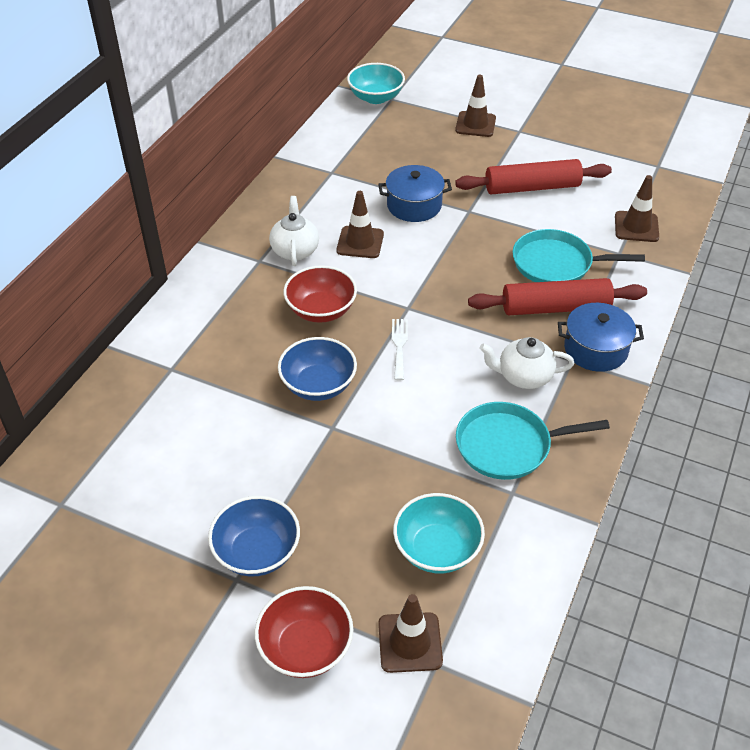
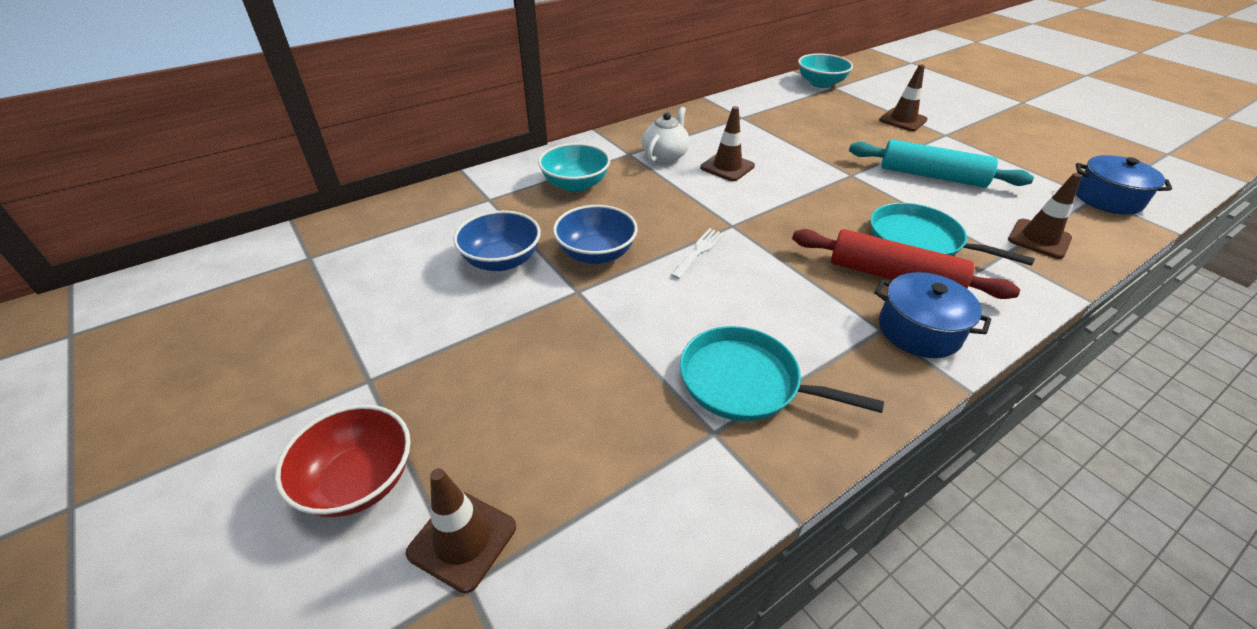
camera: 30 degrees right, 5 degrees down
blue bowl [208,496,300,576] -> blue bowl moved to [453,210,541,271]
red bowl [283,265,357,323] -> none
blue pot [378,165,452,222] -> blue pot moved to [1076,155,1172,215]
turquoise bowl [393,493,485,574] -> turquoise bowl moved to [538,143,610,192]
red rolling pin [455,159,612,194] -> turquoise rolling pin [849,139,1034,188]
white teapot [480,337,574,389] -> none

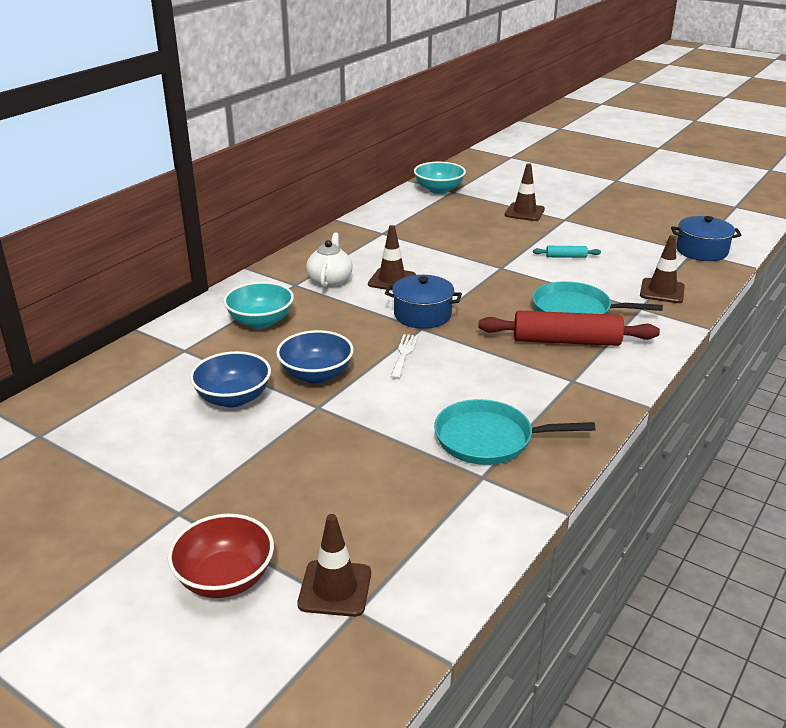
camera: 20 degrees left, 10 degrees down
turquoise rolling pin [849,139,1034,188] -> turquoise rolling pin [533,246,601,258], size x0.45
blue pot [874,272,991,358] -> blue pot moved to [385,275,462,329]

